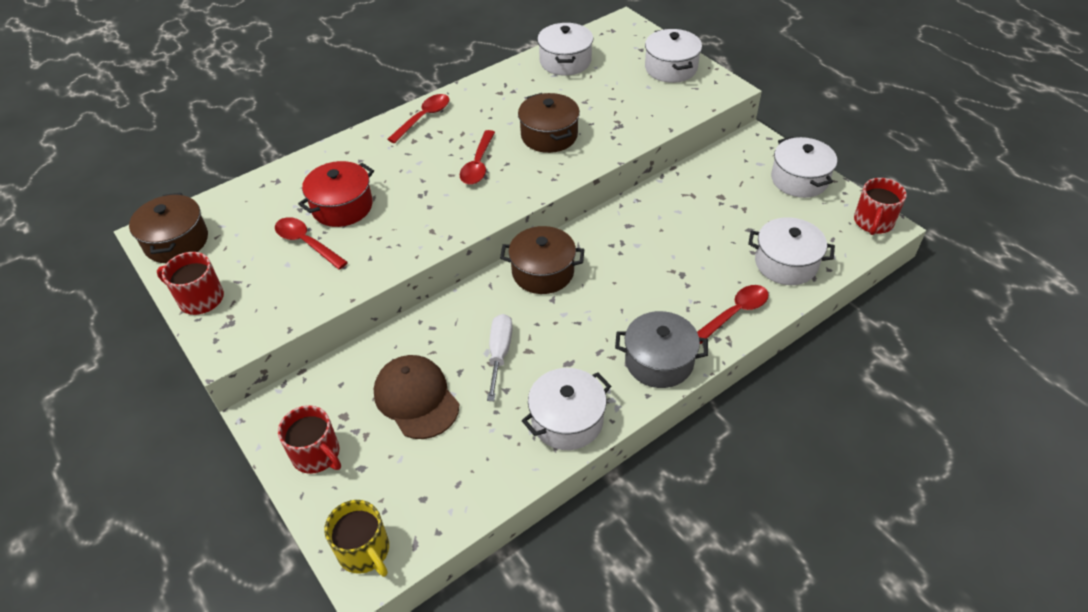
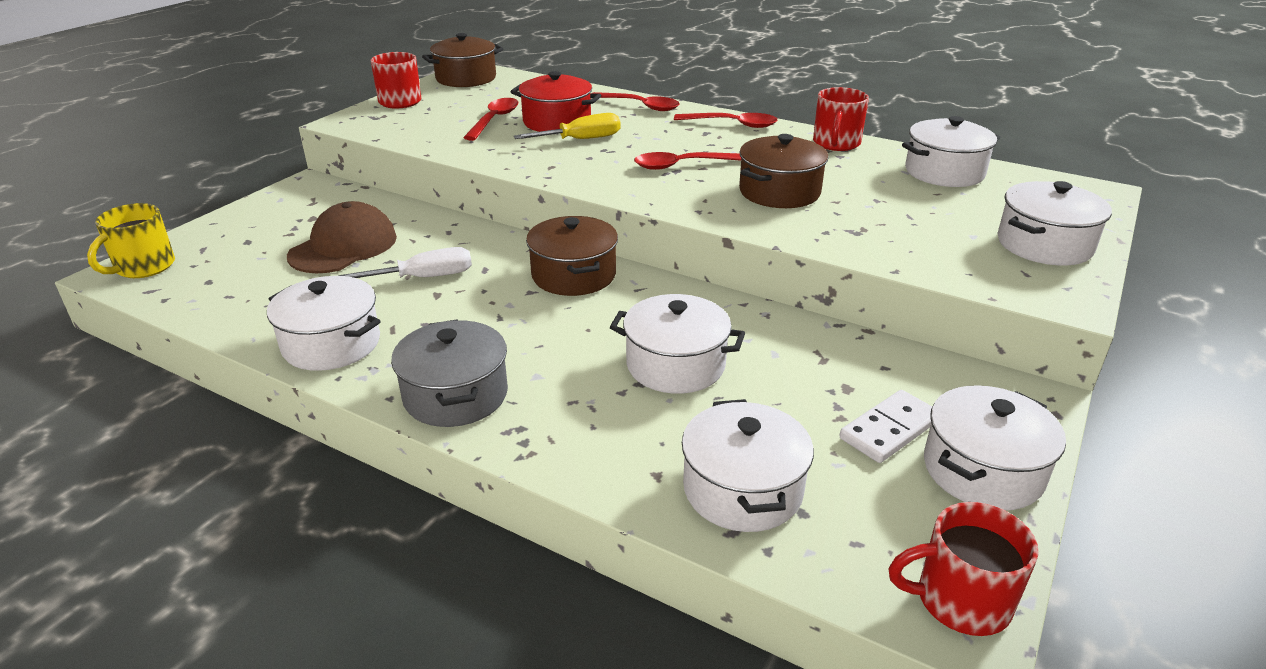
camera: 65 degrees right, 15 degrees down
red mug [278,405,341,474] -> red mug moved to [813,87,869,151]
red spoon [697,285,769,344] -> red spoon moved to [591,92,680,111]
none -> yellow screwdriver [514,113,621,139]
none -> white pot [610,294,745,394]
none -> white domino [840,390,932,463]

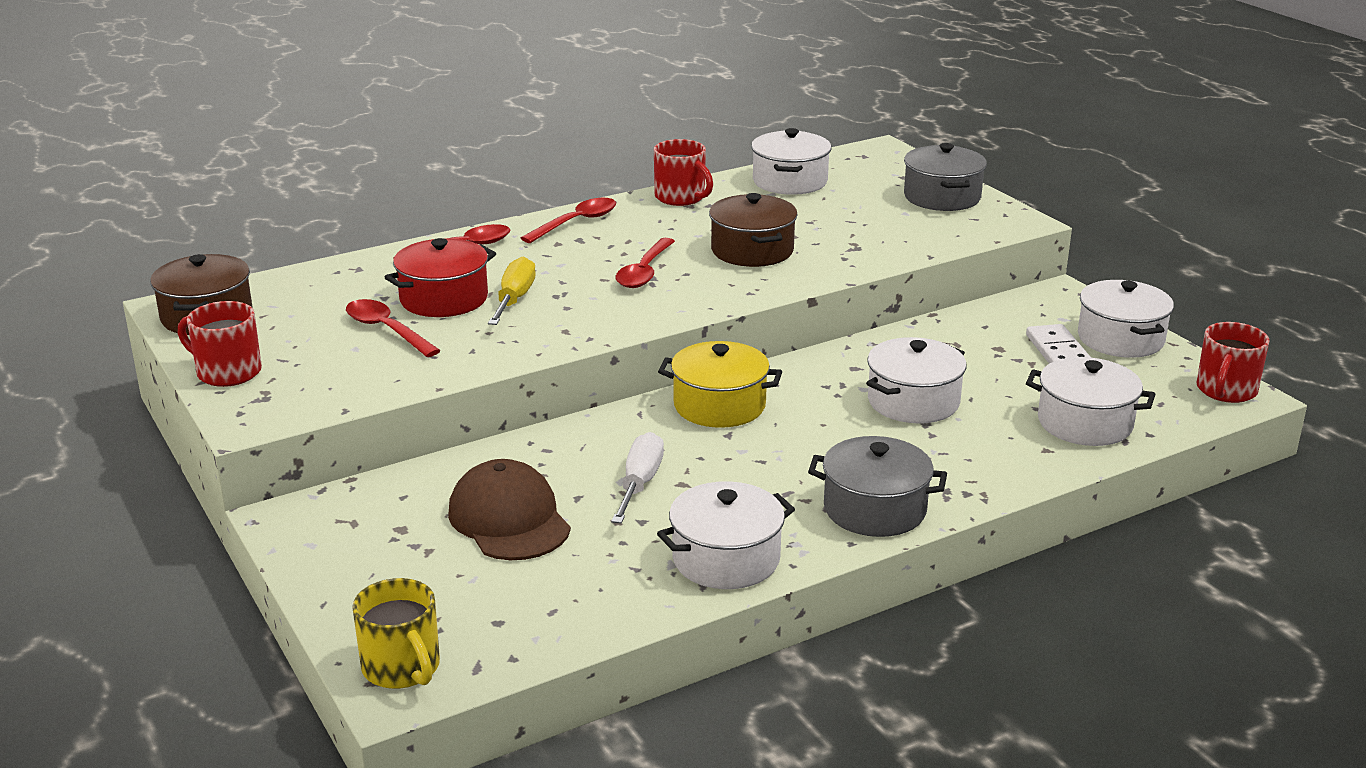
camera: 60 degrees left, 5 degrees down
brown pot [526,216,618,296] -> yellow pot [658,341,782,428]
white pot [998,181,1112,266] -> grey pot [904,143,987,211]

